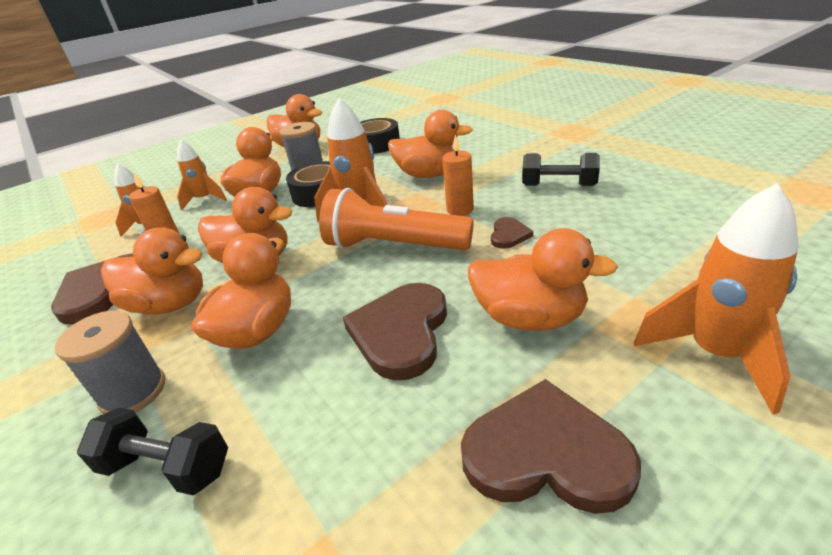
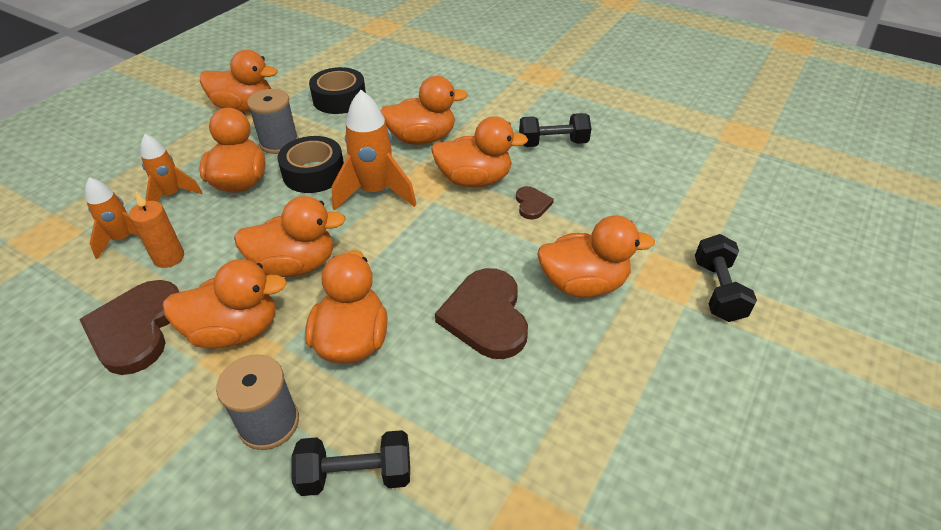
camera: 25 degrees left, 10 degrees up
orange flashlight [319,188,474,250] -> none
orange candle [442,134,474,216] -> orange duck [431,116,528,187]
brown heart [461,379,641,514] -> none
orange rocket [634,183,799,415] -> black dumbbell [695,234,757,322]

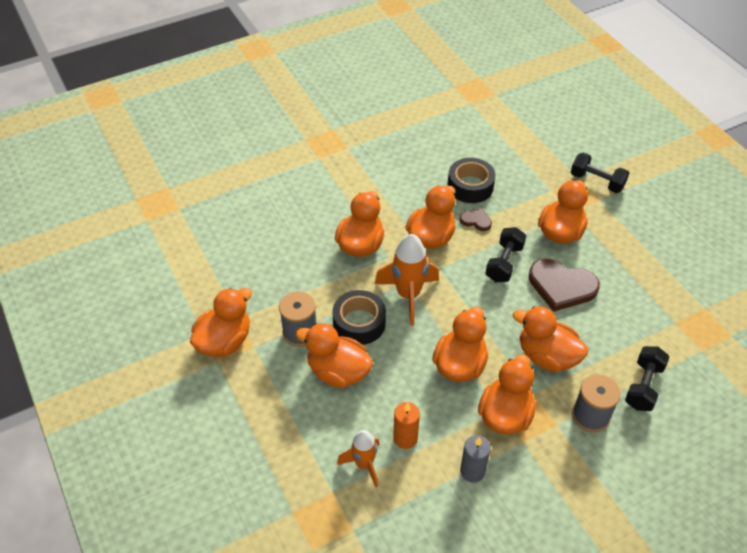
camera: 60 degrees left, 5 degrees up
brown heart [79,280,179,375] -> grey candle [460,435,491,483]
orange rocket [140,134,203,202] -> none
black tape [309,67,366,114] -> black tape moved to [448,158,496,203]
black dumbbell [519,113,592,147] -> black dumbbell moved to [485,227,526,282]

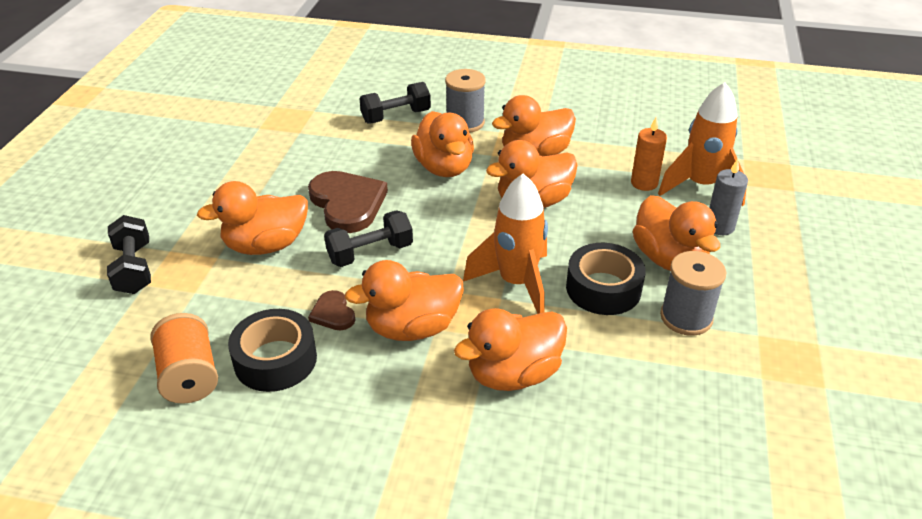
camera: 140 degrees left, 10 degrees down
orange duck [190,288,252,357] -> none
orange rocket [337,430,379,487] -> orange rocket [658,82,747,207], size x1.59
grey candle [460,435,491,483] -> grey candle moved to [709,159,748,235]
none -> orange spool [150,313,218,404]

